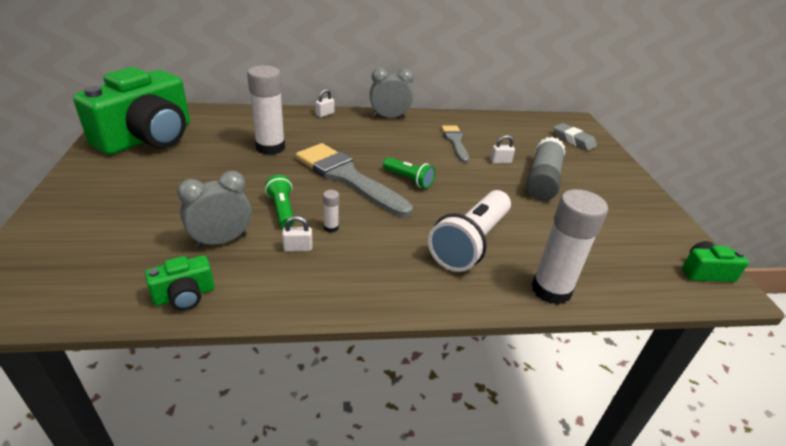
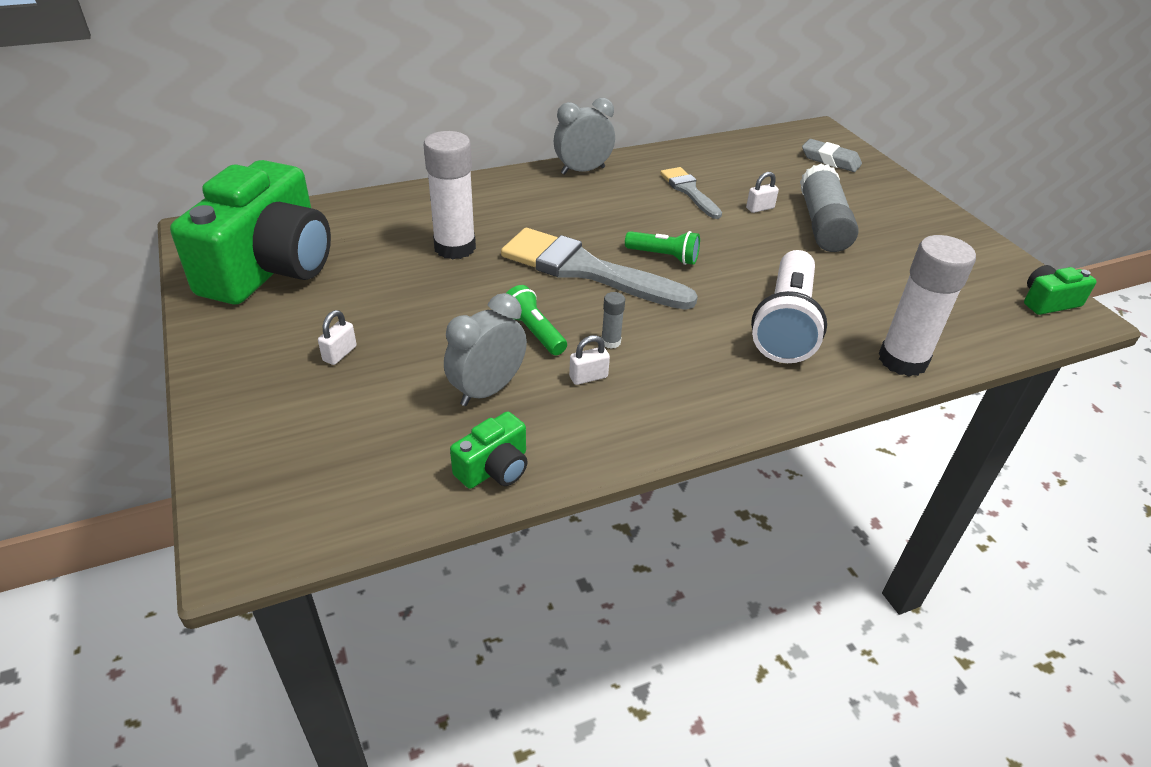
camera: 15 degrees left, 5 degrees up
white padlock [316,89,334,117] -> white padlock moved to [318,310,357,365]
white glue stick [323,190,339,233] -> grey glue stick [601,292,625,349]

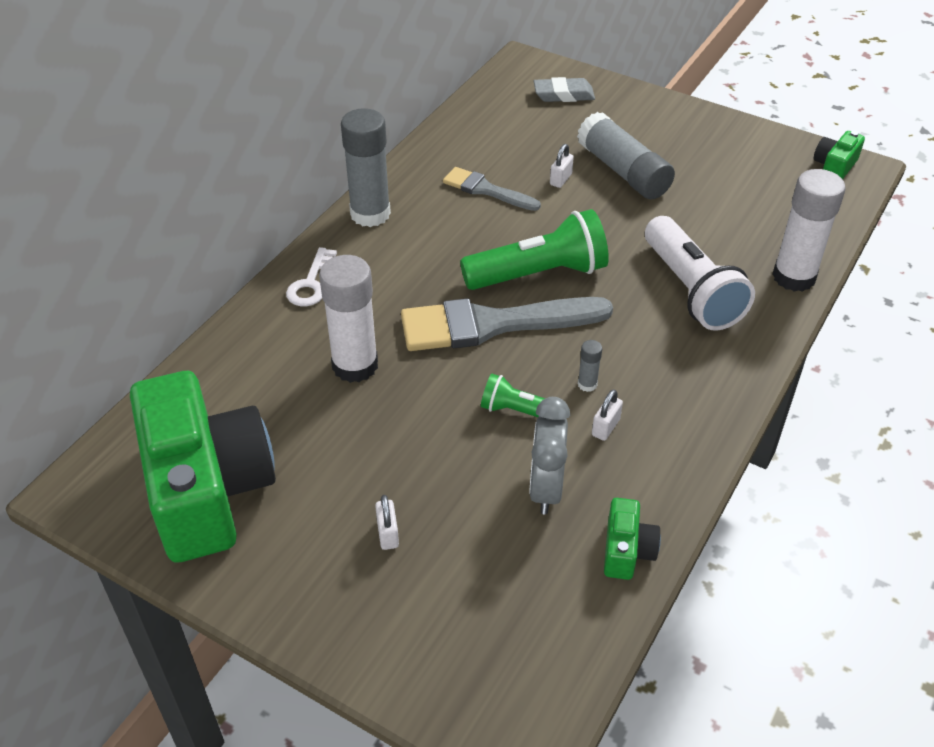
camera: 35 degrees left, 5 degrees up
grey clock [554,98,615,175] -> grey glue stick [341,108,391,227]
green flashlight [625,231,700,265] -> green flashlight [460,209,609,290], size x1.88
none -> white key [286,247,337,306]

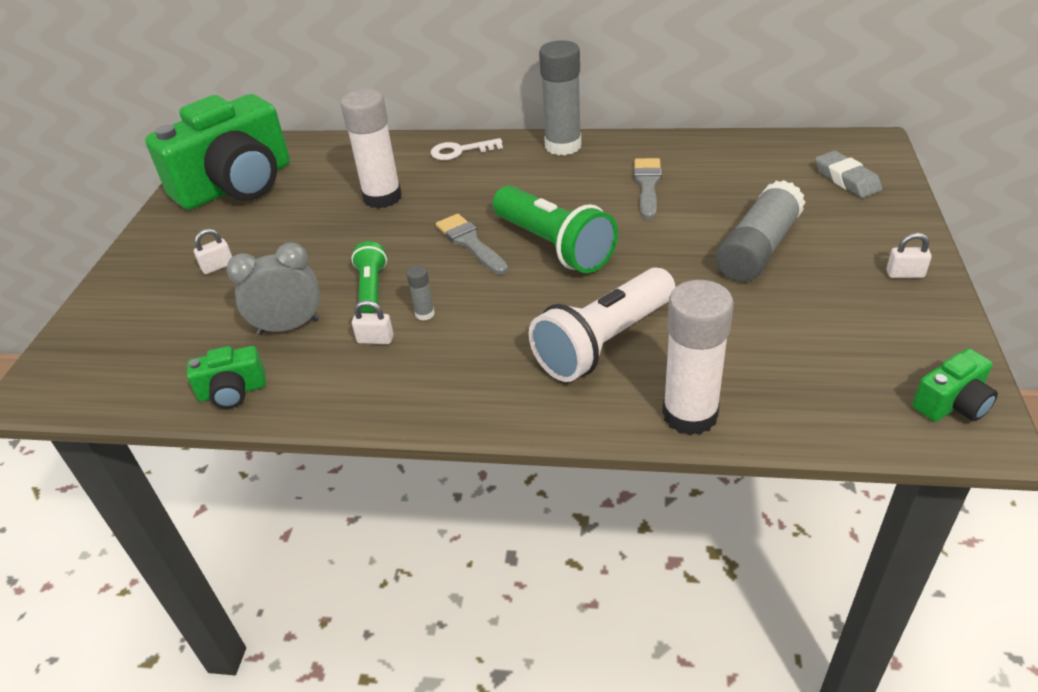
camera: 70 degrees right, 5 degrees down
grey brush [401,297,613,351] -> grey brush [436,214,508,275], size x0.55
white padlock [550,144,574,188] -> white padlock moved to [886,233,932,278]
green camera [814,131,865,179] -> green camera turned 135 degrees clockwise [913,349,998,421]

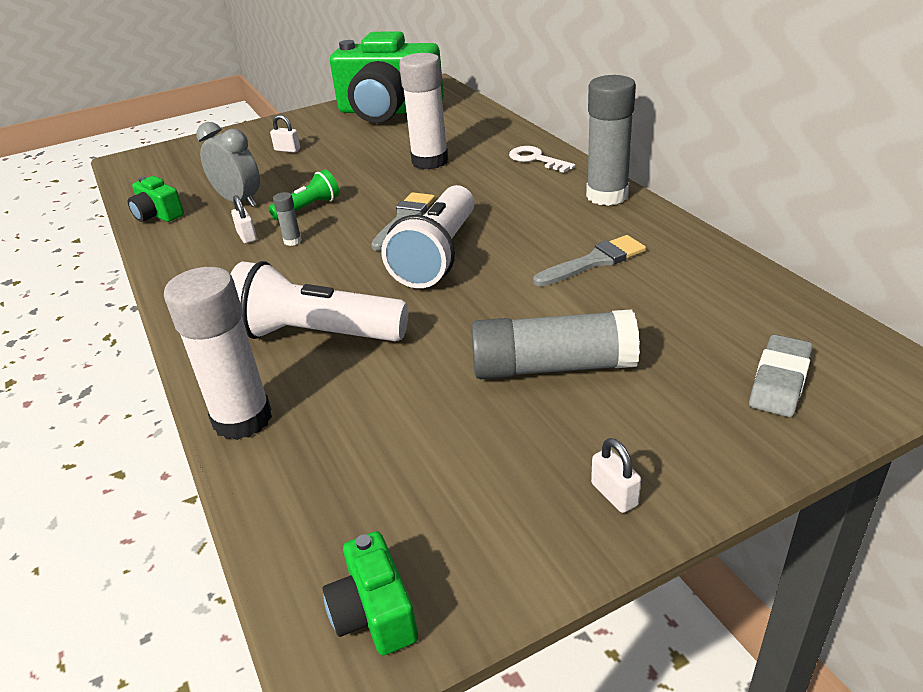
camera: 55 degrees right, 5 degrees down
green flashlight [493,186,618,273] -> white flashlight [381,185,474,288]
green camera [913,349,998,421] -> green camera turned 45 degrees clockwise [322,531,418,655]

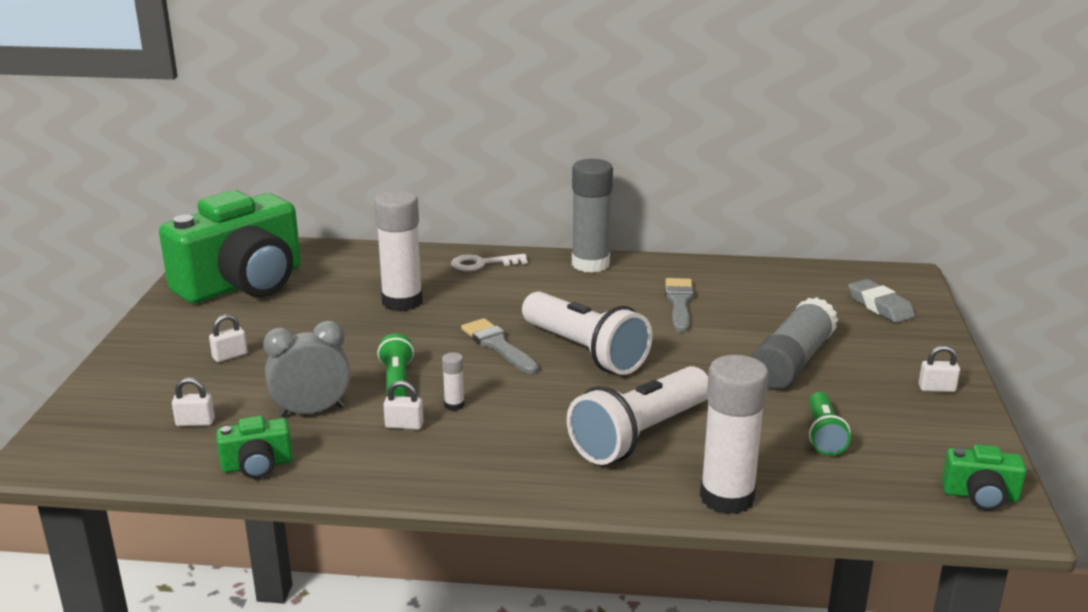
camera: 60 degrees left, 10 degrees down
grey glue stick [273,192,302,246] -> white glue stick [442,352,465,411]
none -> white padlock [172,378,215,426]
none -> green flashlight [809,392,851,456]

